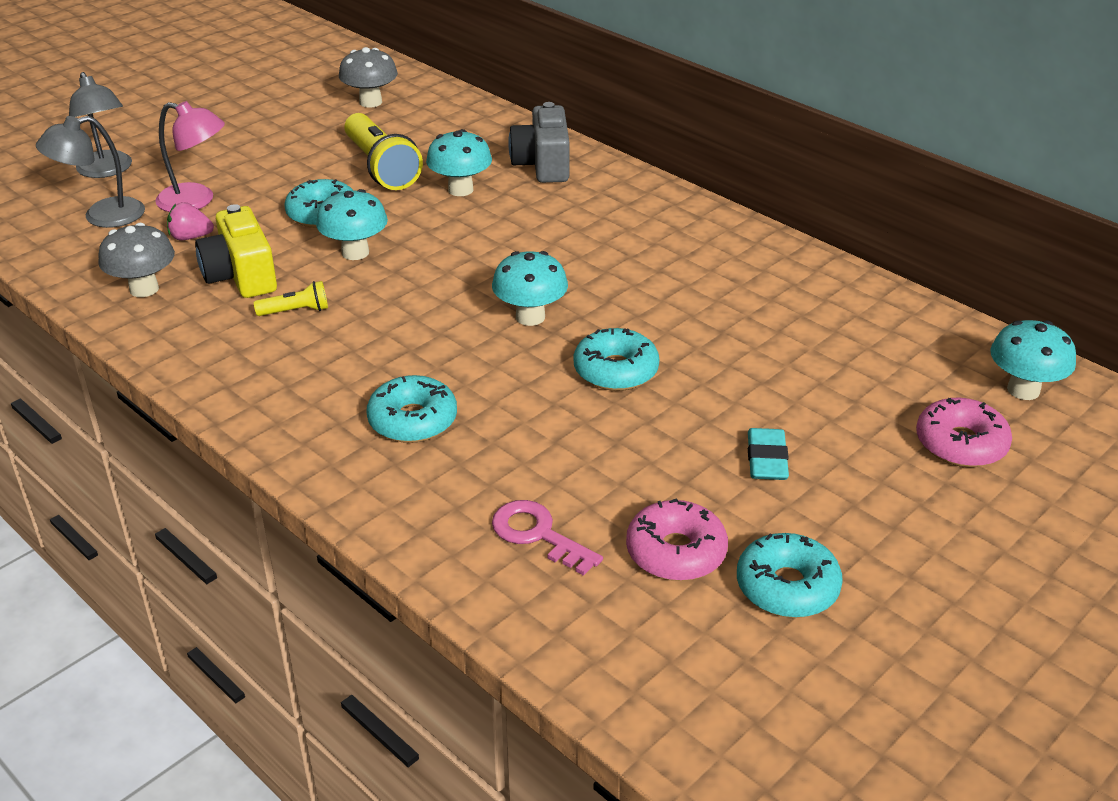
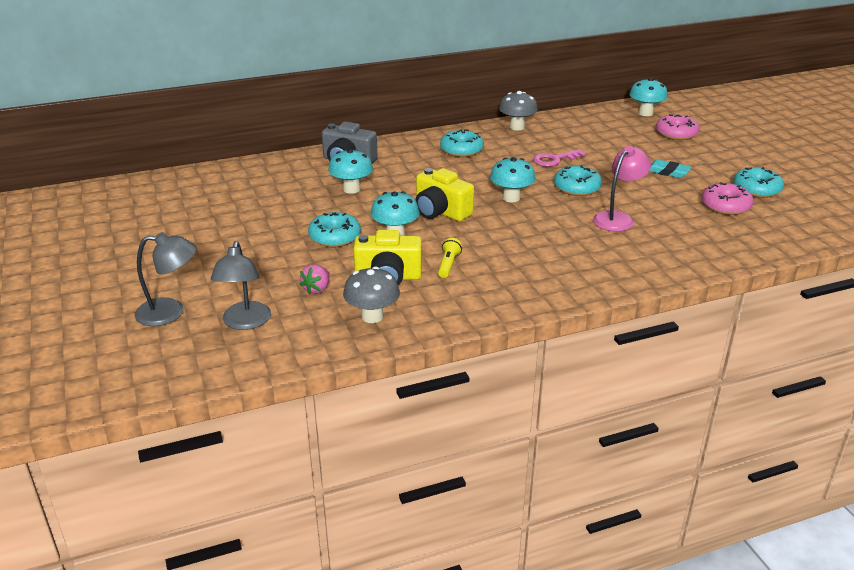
camera: 65 degrees left, 5 degrees down
pink lamp [155,101,225,212] -> pink lamp moved to [593,146,651,232]
grey mushroom [339,47,398,108] -> grey mushroom moved to [499,91,538,130]
yellow flashlight [344,113,423,190] -> none
turquoise donut [367,375,457,443] -> turquoise donut moved to [440,129,484,157]
pink key [492,500,603,576] -> pink key moved to [533,149,586,167]
none -> yellow camera [416,168,474,221]

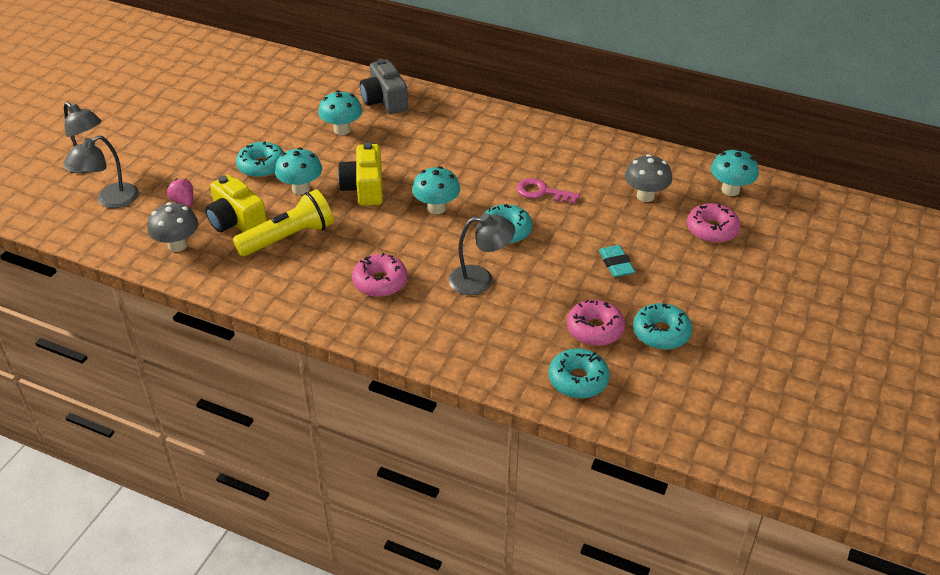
camera: 45 degrees right, 10 degrees up
pink strawberry [299,265,329,294] -> pink strawberry turned 75 degrees clockwise [167,178,193,207]
yellow flashlight [438,238,462,278] -> yellow flashlight [233,189,333,257], size x2.09
turquoise donut [440,129,484,157] -> turquoise donut moved to [549,349,610,398]
grey mushroom [499,91,538,130] -> grey mushroom moved to [625,154,672,202]
pink lamp [593,146,651,232] -> grey lamp [449,213,515,295]
none -> pink donut [352,253,407,297]

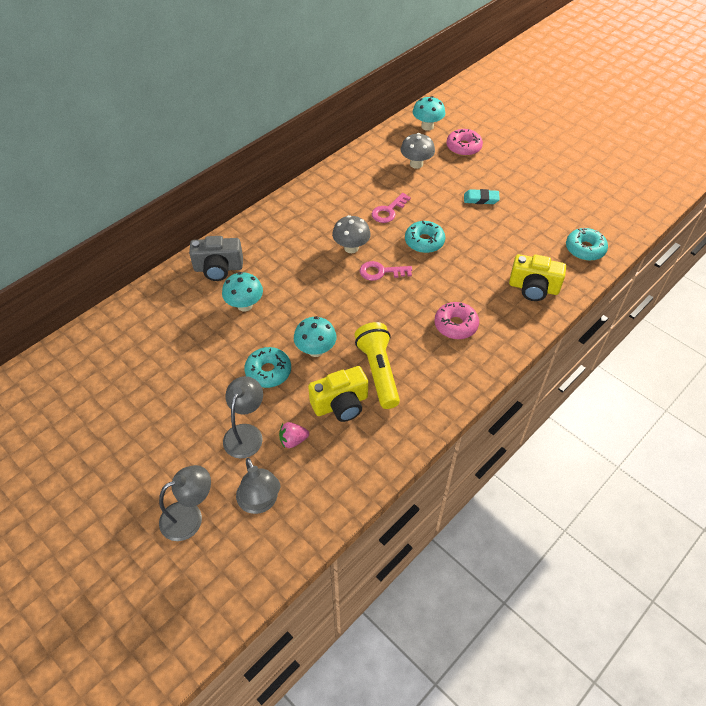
camera: 70 degrees left, 10 degrees up
grey mushroom [147,202,198,252] -> grey mushroom moved to [332,215,371,253]
yellow camera [338,142,383,206] -> yellow camera moved to [509,254,566,301]
turquoise mushroom [412,166,460,214] -> pink key [360,261,412,281]
grey lamp [449,213,515,295] -> grey lamp moved to [223,376,263,458]
pink donut [567,300,625,346] -> none
turquoise donut [633,303,692,350] -> none

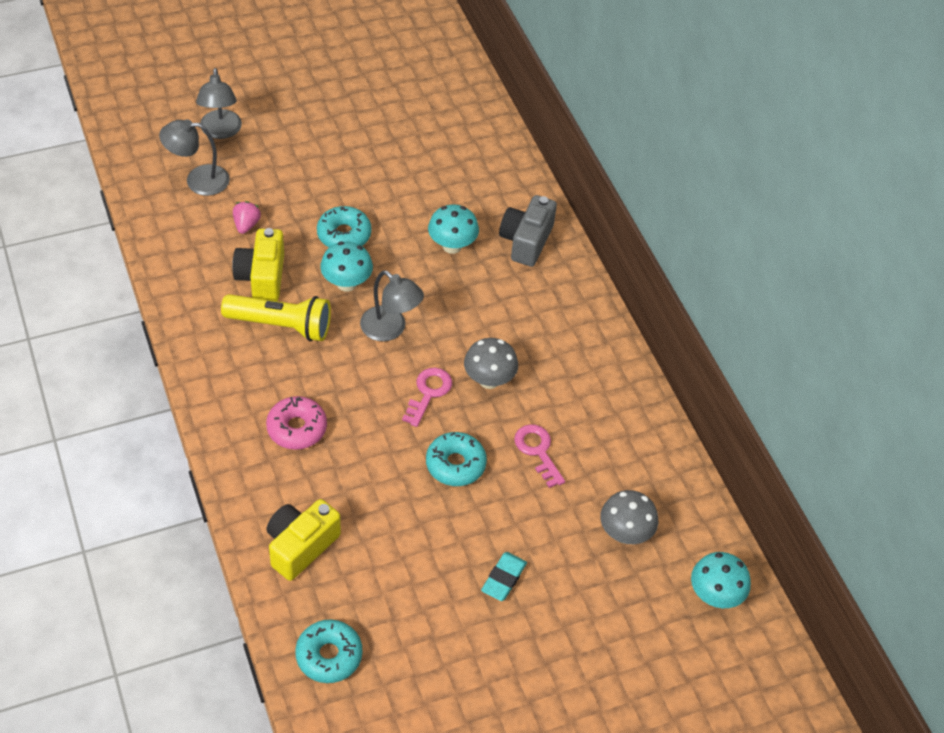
camera: 110 degrees right, 0 degrees up
grey lamp [223,376,263,458] -> grey lamp moved to [360,270,424,342]
pink donut [447,129,483,156] -> none

